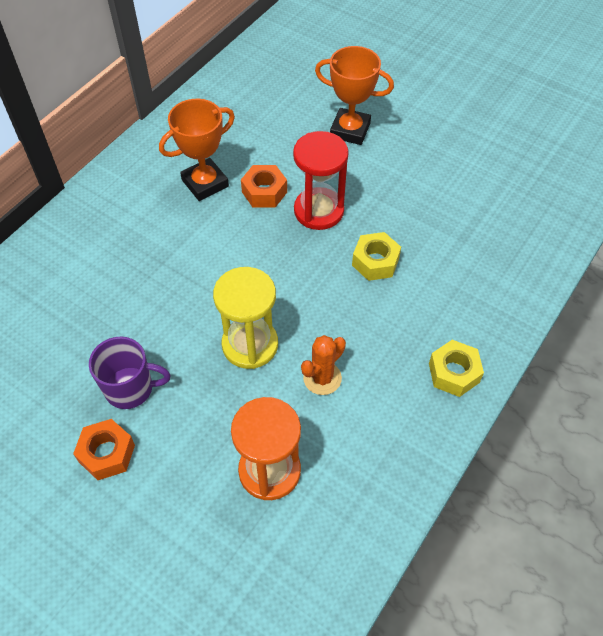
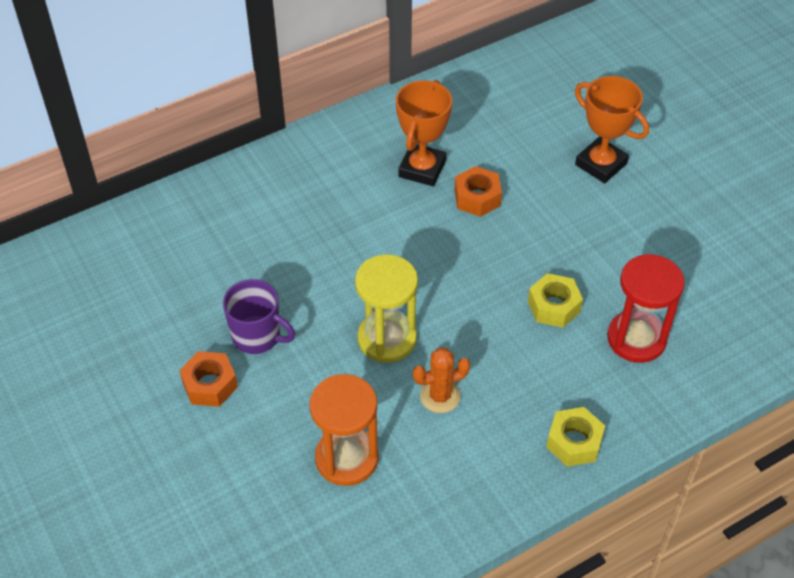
camera: 25 degrees right, 5 degrees down
orange trophy [159,99,235,201] -> orange trophy turned 60 degrees counterclockwise [396,80,452,186]
red hourglass [293,131,349,230] -> red hourglass moved to [607,254,685,363]

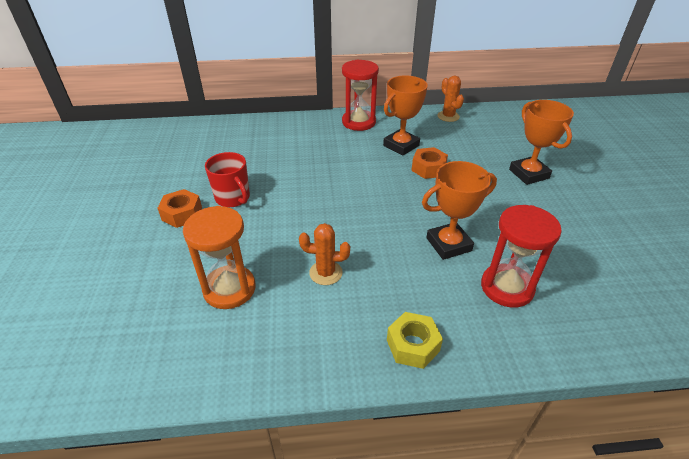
camera: 25 degrees right, 10 degrees down
purple mug [223,279,295,354] -> red mug [205,152,250,207]
yellow hourglass [355,254,418,363] -> none
yellow nut [528,273,583,328] -> orange trophy [422,161,497,260]
none -> red hourglass [342,59,379,131]
none -> orange cactus [437,76,464,122]

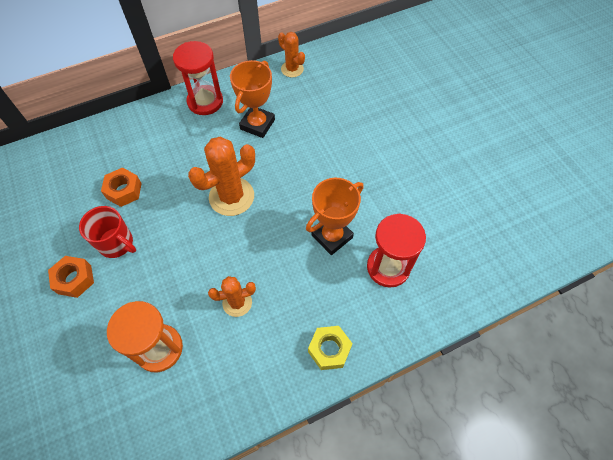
camera: 20 degrees left, 20 degrees up
orange nut [411,147,448,179] -> orange nut moved to [101,168,142,207]
orange trophy [509,100,574,185] -> none
none -> orange cactus [188,137,255,216]

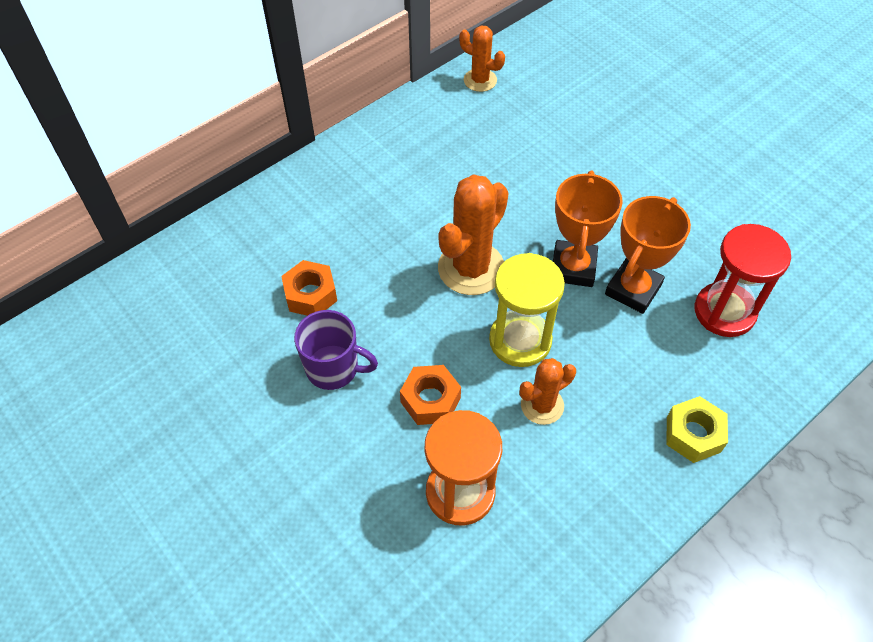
camera: 15 degrees left, 5 degrees down
orange nut [48,256,94,298] -> orange nut moved to [400,365,461,425]
red mug [79,206,136,258] -> purple mug [294,310,378,390]
red hourglass [173,41,223,115] -> none
orange trophy [230,60,275,138] -> orange trophy moved to [553,170,623,287]
none -> yellow hourglass [489,253,565,367]

